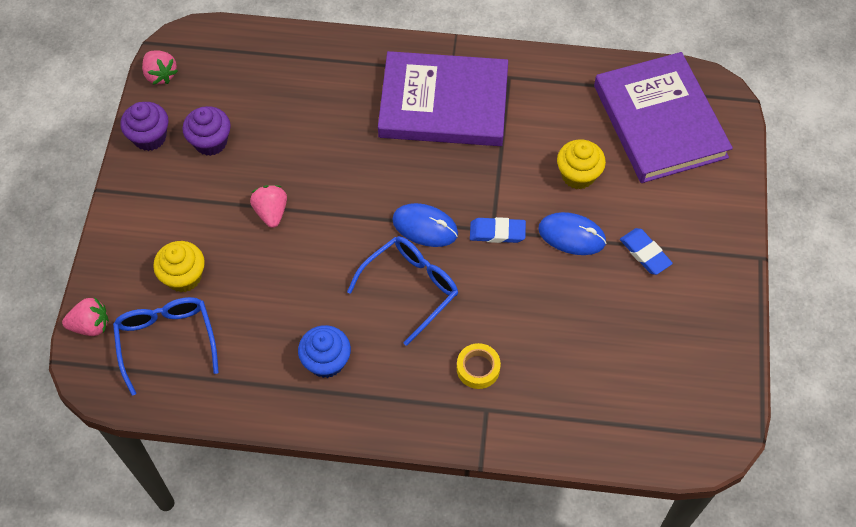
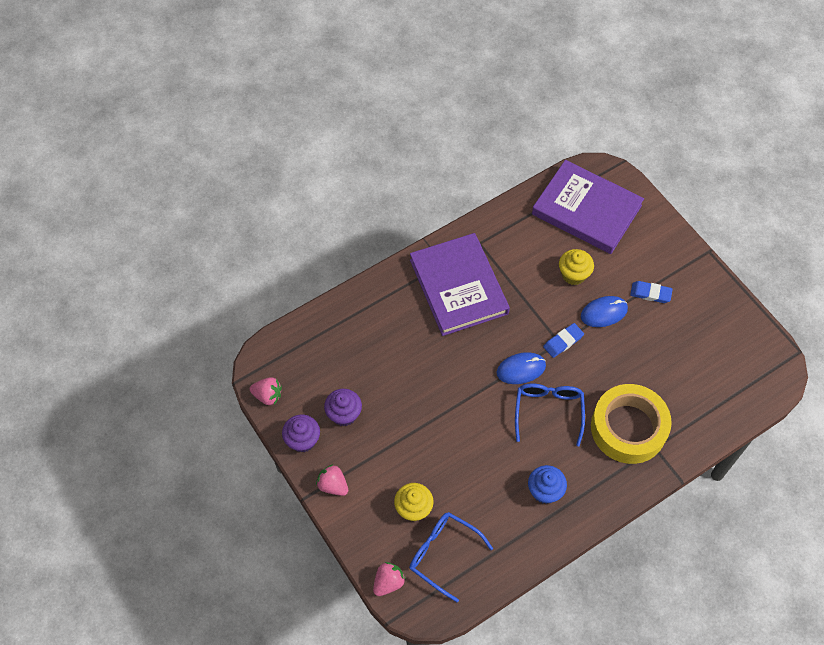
camera: 40 degrees left, 0 degrees up
pink strawberry [250,185,287,228] -> pink strawberry moved to [316,464,348,496]
purple book [378,51,508,146] -> purple book turned 75 degrees counterclockwise [410,233,510,336]
yellow tape [457,343,501,389] -> yellow tape [591,384,672,464], size x2.43

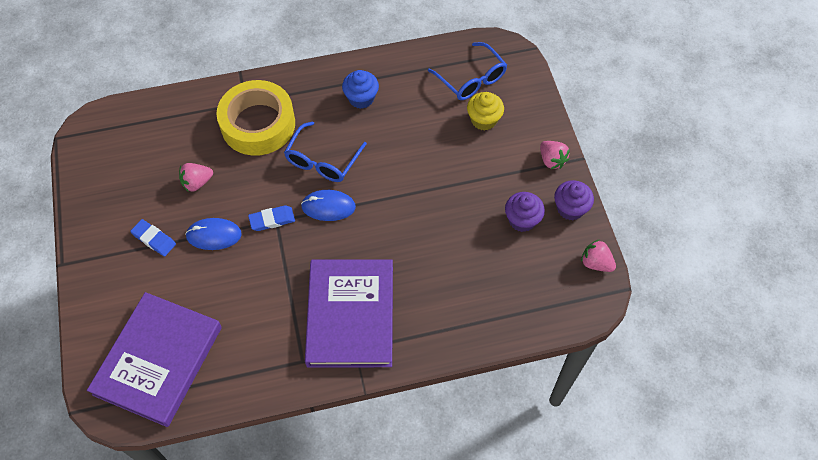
camera: 160 degrees left, 0 degrees up
pink strawberry [373,562,406,596] -> pink strawberry moved to [179,163,213,192]
purple book [532,160,644,254] -> purple book turned 60 degrees clockwise [87,292,222,427]
yellow cupcake [559,249,594,285] -> none

